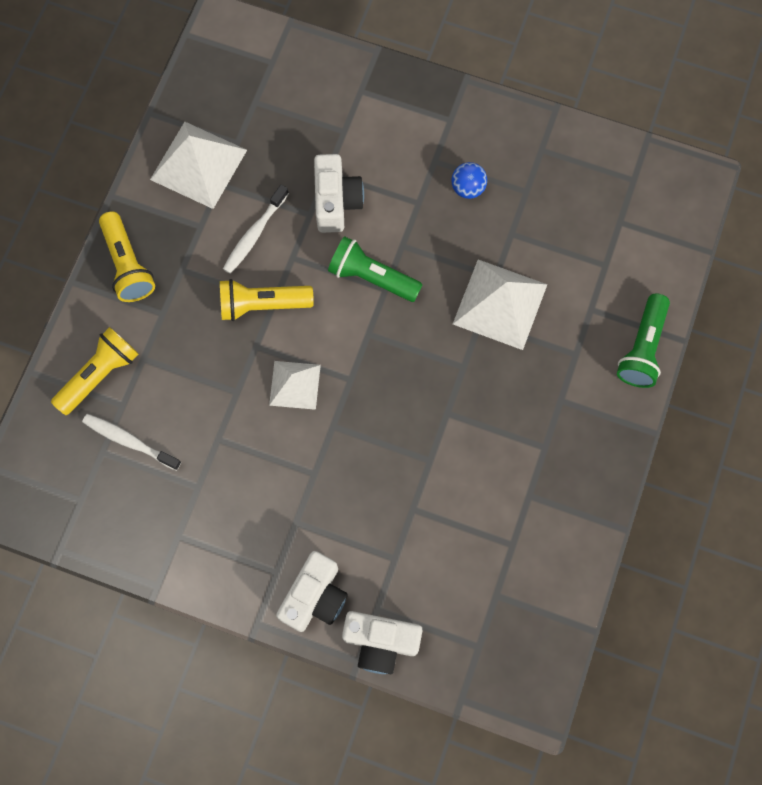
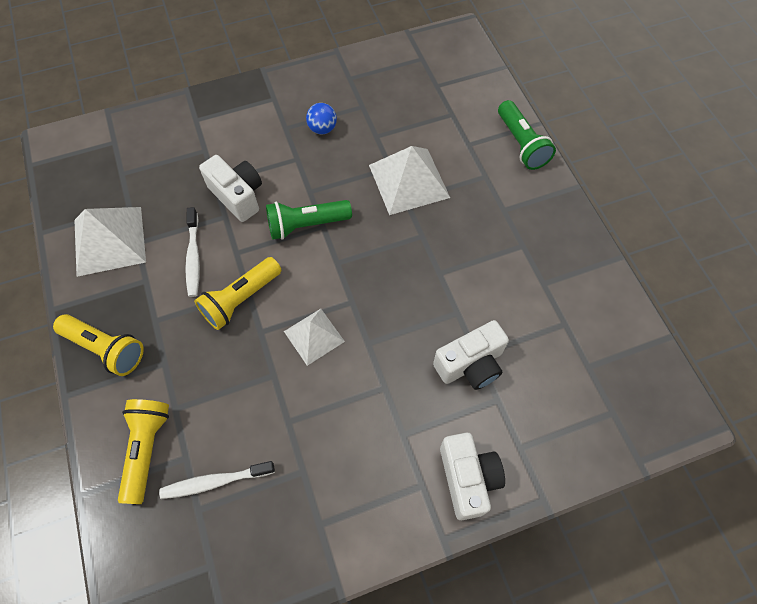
camera: 40 degrees left, 10 degrees down
white camera [342,611,422,674] -> white camera moved to [433,320,509,390]

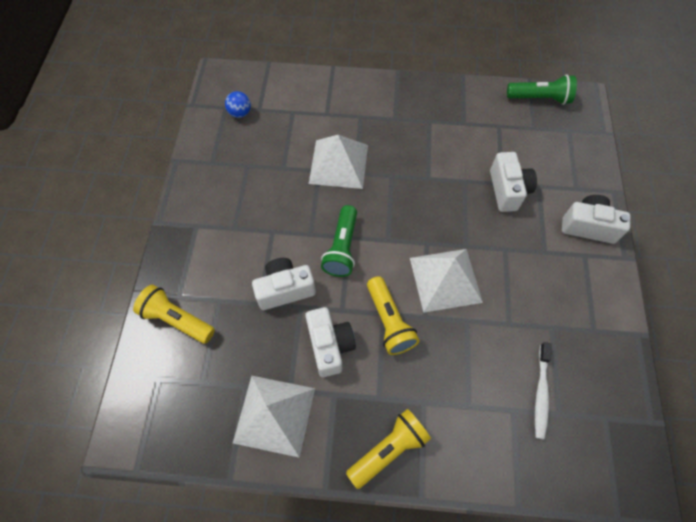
camera: 65 degrees left, 0 degrees up
yellow flashlight [118,399,169,504] -> yellow flashlight moved to [133,285,215,344]
white toothbrush [185,207,200,297] -> white camera [305,307,356,377]
white pyramid [284,309,345,366] -> white pyramid [410,249,483,313], size x1.63
blue ball [306,103,337,134] -> blue ball moved to [225,91,251,118]
green flashlight [498,100,556,170] -> green flashlight moved to [507,74,577,105]

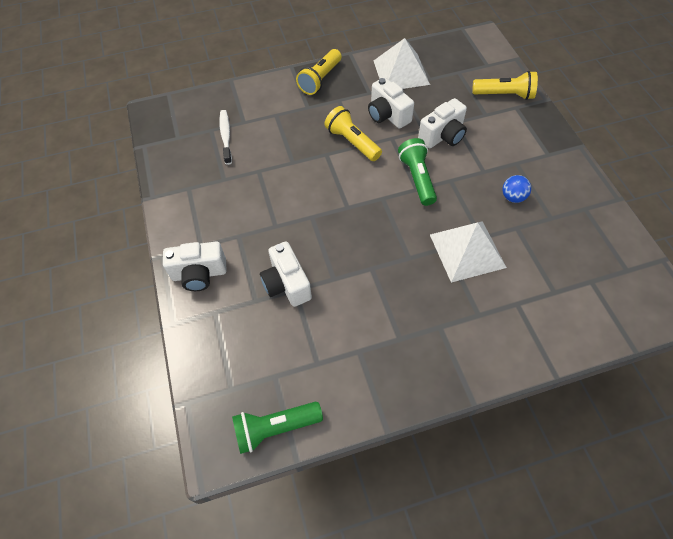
camera: 160 degrees right, 5 degrees down
blue ball [225,91,251,118] -> blue ball moved to [503,175,531,203]
white pyramid [410,249,483,313] -> none

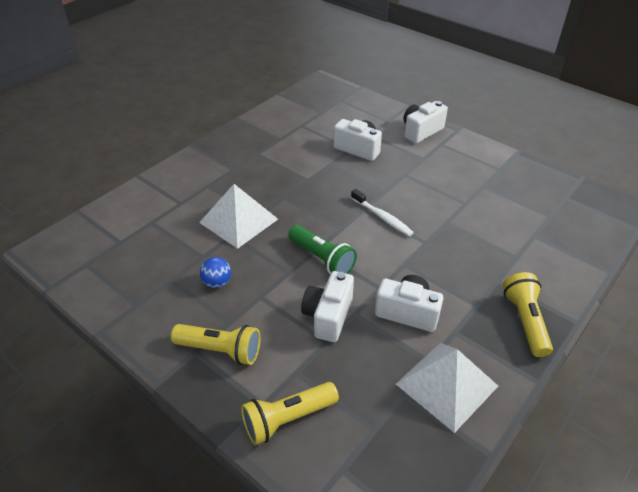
camera: 145 degrees right, 15 degrees down
white toothbrush [219,110,232,165] -> white toothbrush moved to [351,189,414,237]
green flashlight [232,402,323,454] -> none
yellow flashlight [324,106,382,161] -> yellow flashlight moved to [171,324,260,365]

